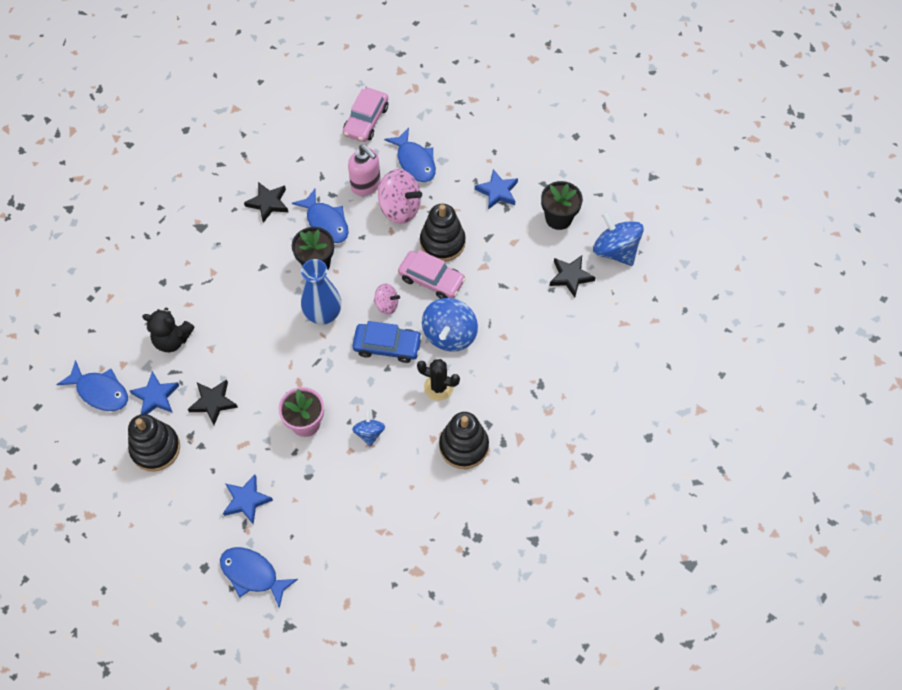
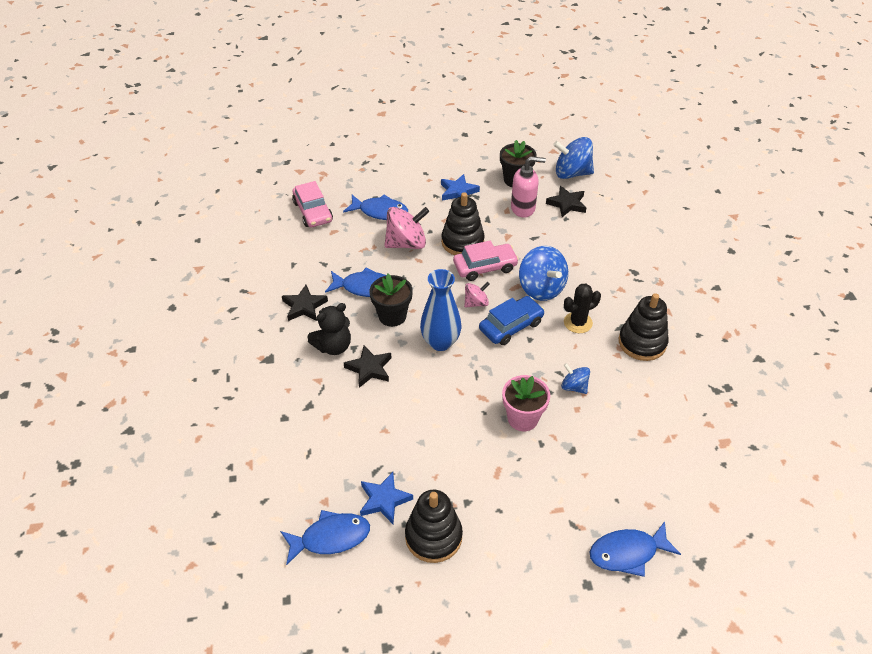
camera: 45 degrees left, 15 degrees down
black teddy bear [142,308,194,352] -> black teddy bear moved to [308,303,351,355]
black star [188,379,238,425] -> black star moved to [344,345,391,388]
blue star [223,475,273,524] -> none
pink soap dispenser [348,145,381,196] -> pink soap dispenser moved to [511,156,546,218]

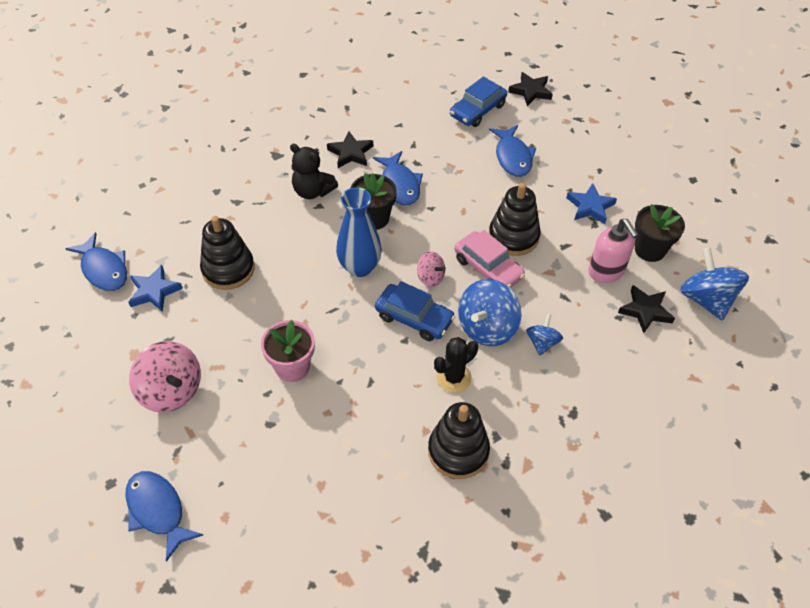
camera: 65 degrees right, 5 degrees up
pink car [292,181,333,227] -> blue car [450,77,507,127]
black star [344,345,391,388] -> black star moved to [508,72,553,106]
pink spinning top [384,207,429,249] -> pink spinning top moved to [129,341,201,413]
black stacking toy [405,490,463,563] -> black stacking toy moved to [200,216,255,290]
blue spinning top [561,363,590,394] -> blue spinning top moved to [526,314,563,356]
black cactus [564,284,601,333] -> black cactus turned 75 degrees counterclockwise [434,337,478,393]

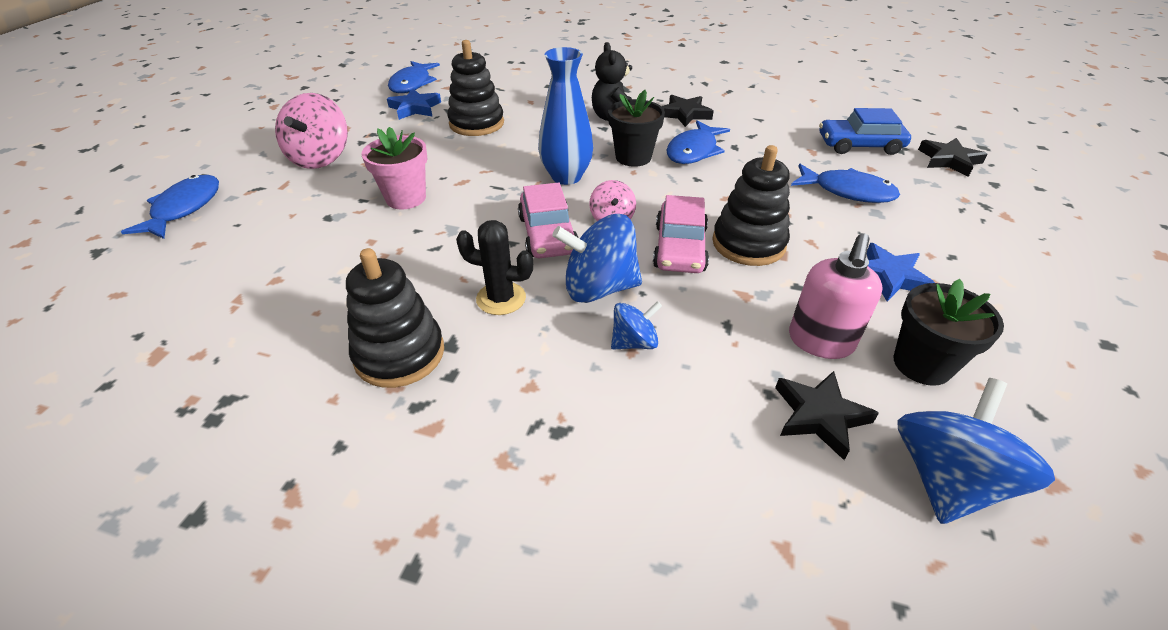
camera: 50 degrees right, 10 degrees down
blue car [375,281,455,341] -> pink car [518,183,579,258]
blue fish [489,125,536,177] -> blue fish turned 105 degrees counterclockwise [791,164,900,203]

